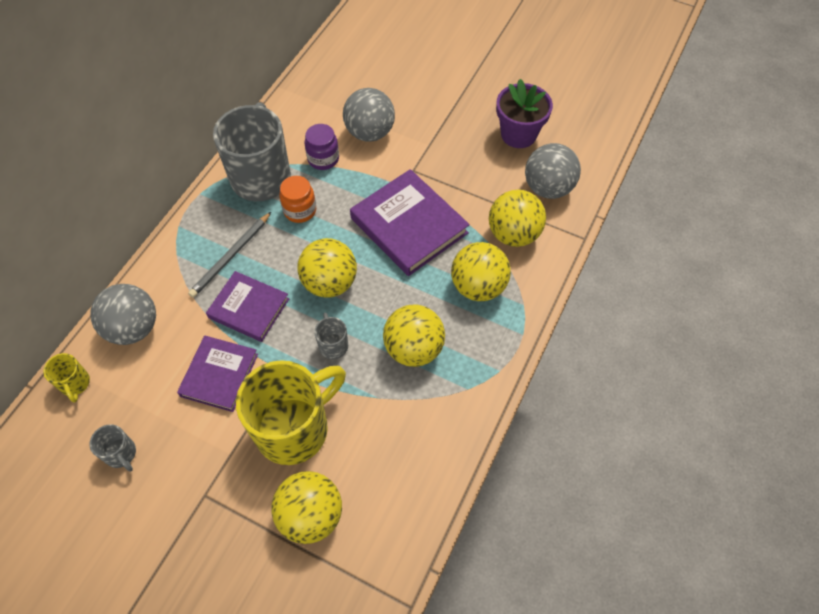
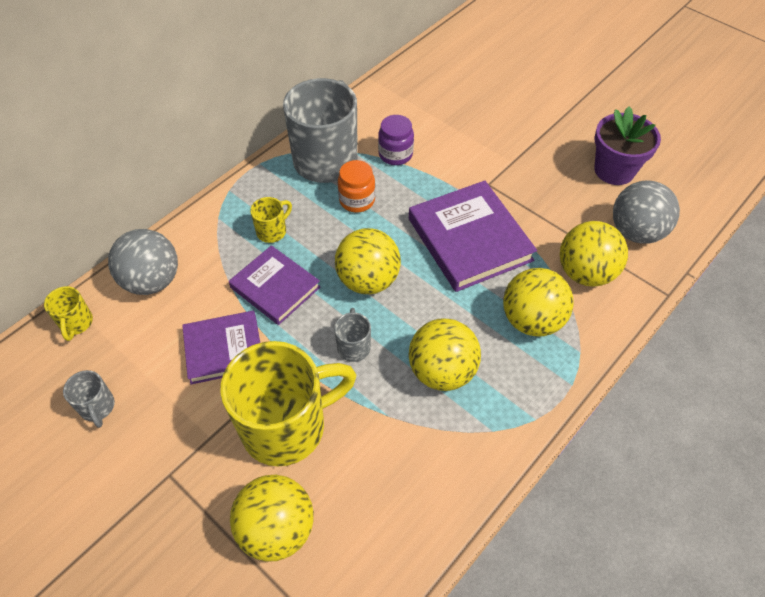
camera: 15 degrees right, 5 degrees down
purple book [177,336,258,412] -> purple book turned 45 degrees clockwise [182,311,260,385]
grey pencil [188,212,271,298] -> yellow mug [250,197,292,243]
grey ball [343,88,395,142] -> none

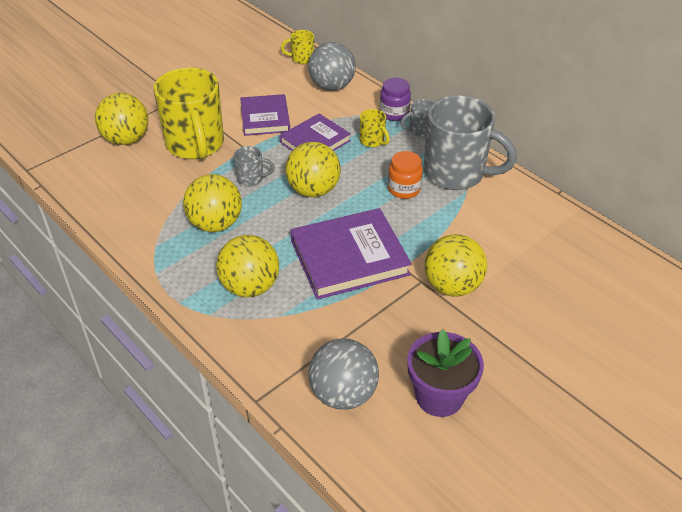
camera: 95 degrees right, 10 degrees down
grey mug [63,370,115,428] -> grey mug moved to [400,99,434,137]
purple jar [378,115,414,165] -> purple jar moved to [380,78,411,121]
yellow ball [560,221,628,287] -> yellow ball moved to [425,234,487,297]

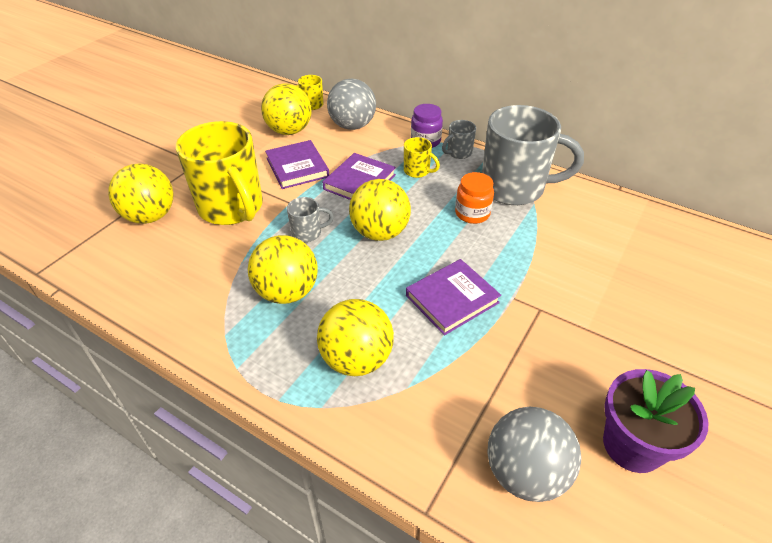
camera: 15 degrees left, 0 degrees up
purple book [290,208,412,300] -> purple book [406,259,501,335], size x0.64
yellow ball [425,234,487,297] -> yellow ball moved to [261,83,312,135]

